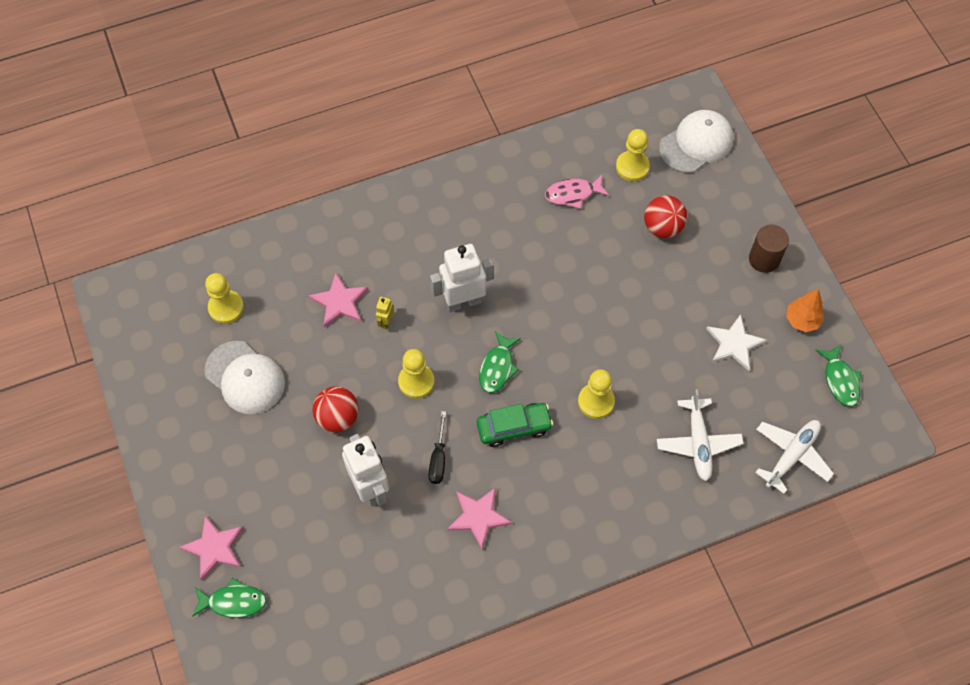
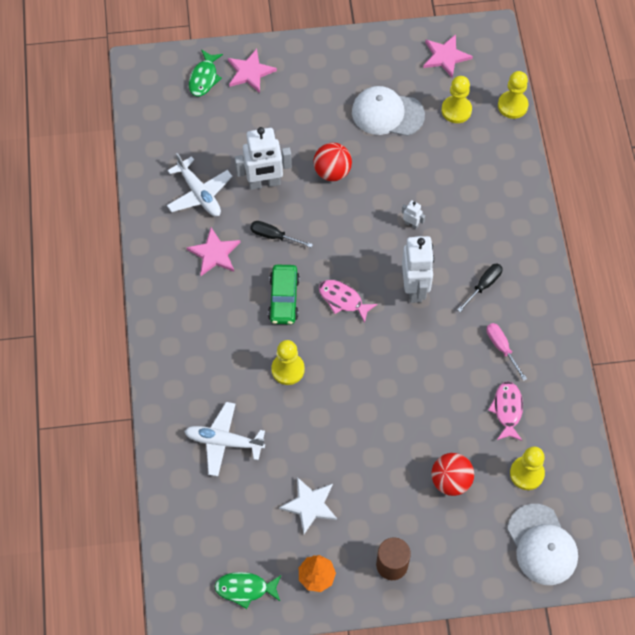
camera: 105 degrees right, 0 degrees up
white cap [204,341,285,414] -> white cap turned 45 degrees clockwise [352,86,425,136]
pink star [308,273,368,327] -> pink star moved to [423,34,473,78]
yellow robot [376,297,394,329] -> white robot [402,200,425,229]
yellow pawn [398,349,435,399] -> yellow pawn moved to [498,71,529,119]
green fish [479,331,521,393] -> pink fish [319,280,378,323]
white plane [755,420,834,494] -> white plane moved to [167,153,233,216]
none -> black screwdriver [457,263,503,312]
none -> pink screwdriver [486,323,527,381]

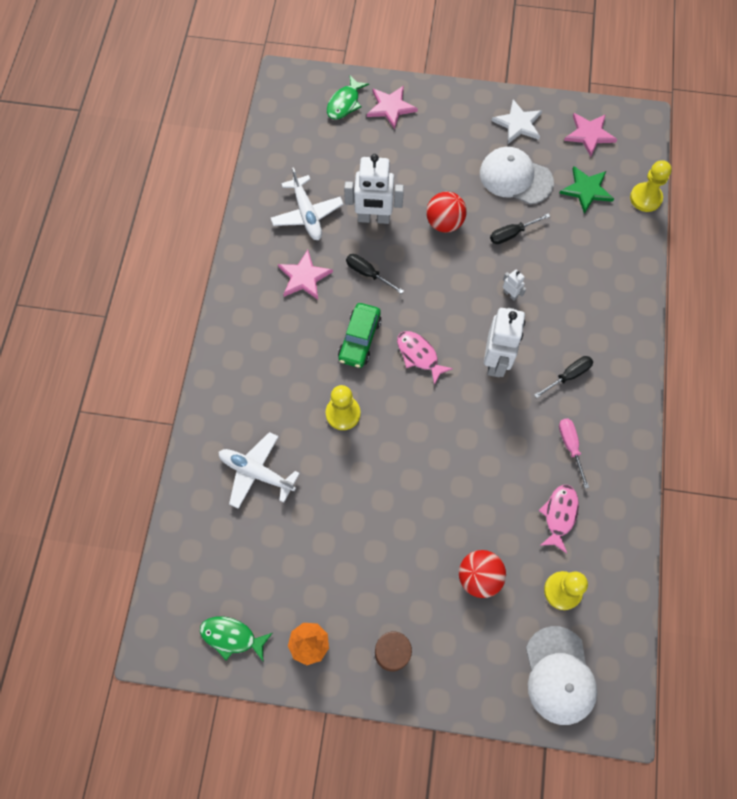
camera: 15 degrees right, 5 degrees up
white star [279,477,337,534] -> white star moved to [491,100,542,144]
yellow pawn [441,76,472,123] -> green star [559,166,614,214]
none -> black screwdriver [490,213,550,244]

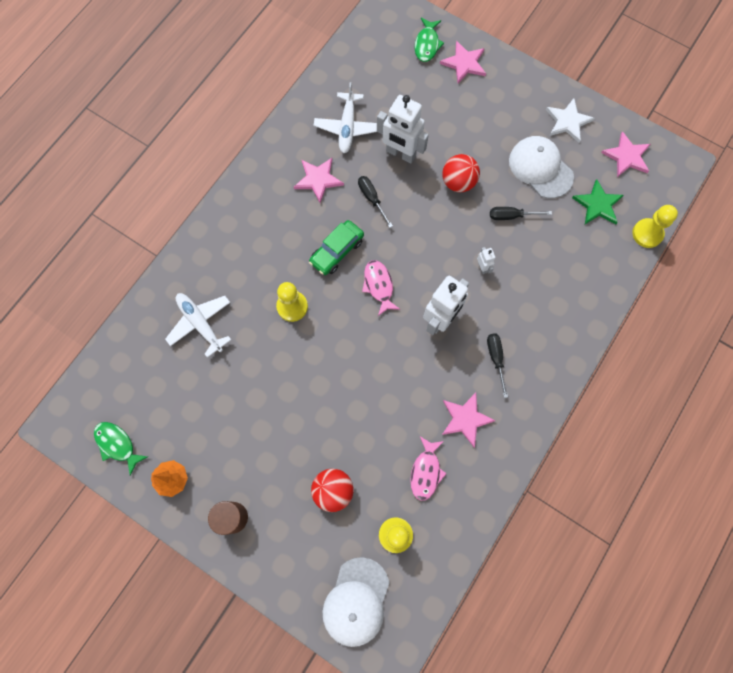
camera: 25 degrees right, 5 degrees up
green fish [327,75,369,120] -> green fish turned 45 degrees counterclockwise [415,18,444,62]
black screwdriver [534,356,593,398] -> black screwdriver turned 90 degrees counterclockwise [487,333,508,398]
pink fish [539,485,579,553] -> pink fish turned 150 degrees clockwise [410,436,447,501]
pink screwdriver [559,419,589,489] -> pink star [442,393,496,448]

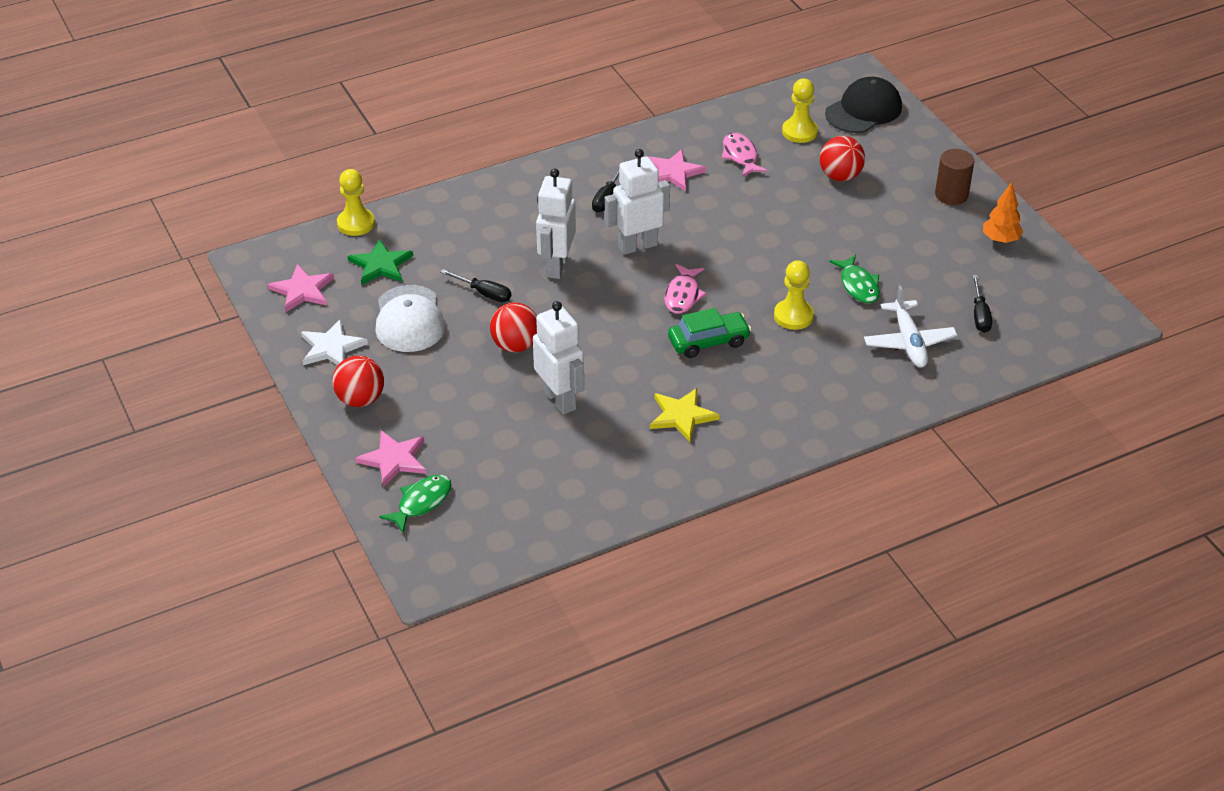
camera: 150 degrees left, 30 degrees down
green fish [94,422,148,476] -> green fish moved to [829,254,880,303]
pink star [294,158,344,203] -> yellow star [650,388,720,442]
white plane [314,82,377,153] -> none
white cap [323,557,390,647] -> black cap [825,77,902,133]
black screwdriver [358,176,393,228] -> black screwdriver moved to [972,275,992,333]
pink fish [410,436,447,501] -> pink fish turned 60 degrees counterclockwise [722,133,768,177]
white robot [477,247,495,274] -> white robot [536,169,576,279], size x2.25
none -> red ball [332,356,384,407]

